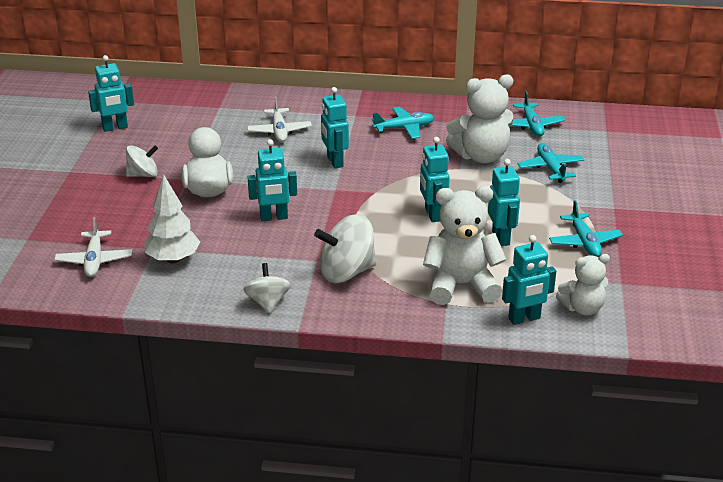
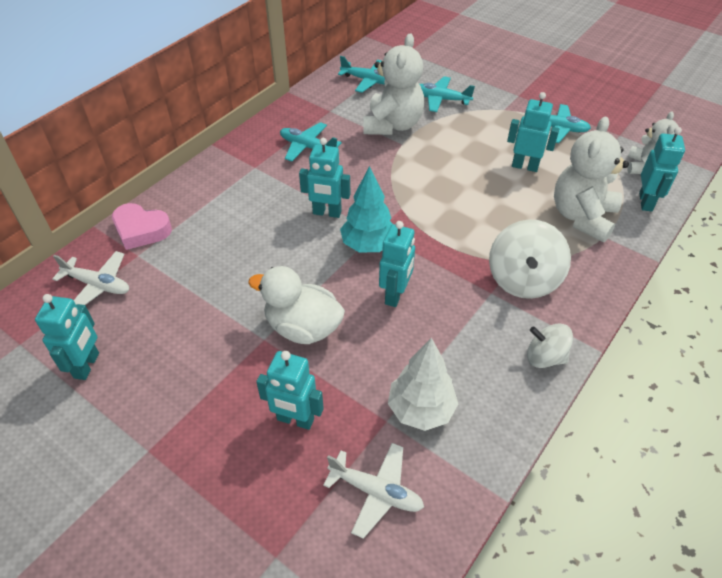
camera: 60 degrees left, 15 degrees up
white spinning top [126,145,158,177] -> none
white plane [247,96,312,142] -> white plane moved to [52,251,129,305]
turquoise plane [372,107,434,139] -> turquoise plane turned 75 degrees counterclockwise [280,122,342,162]
turquoise robot [420,137,450,222] -> turquoise robot moved to [256,351,324,430]
none -> pink heart [112,203,172,250]
none -> turquoise tree [340,166,393,252]

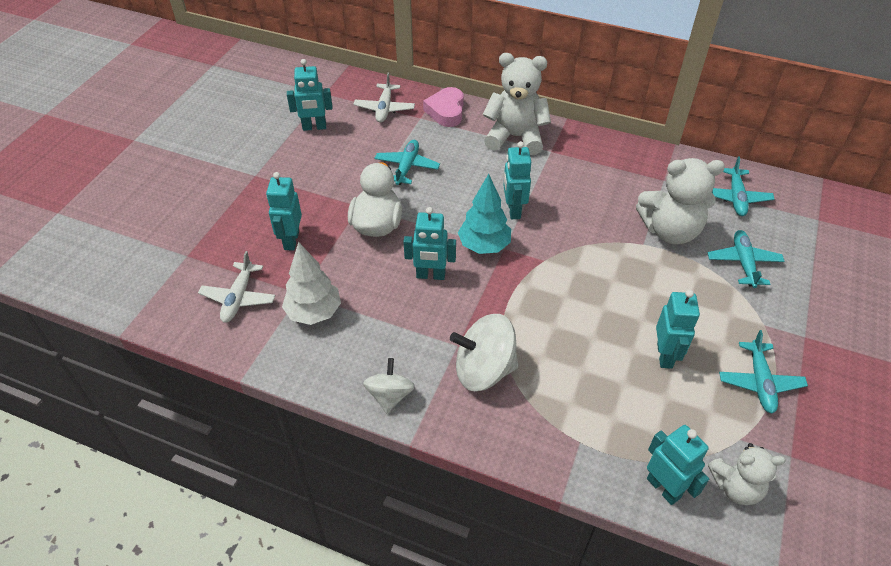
camera: 75 degrees right, 0 degrees up
turquoise plane [280,122,342,162] -> turquoise plane moved to [374,140,440,185]
white teddy bear [554,117,629,242] -> white teddy bear moved to [483,53,551,155]
turquoise robot [639,127,685,211] -> turquoise robot turned 120 degrees counterclockwise [647,425,709,505]

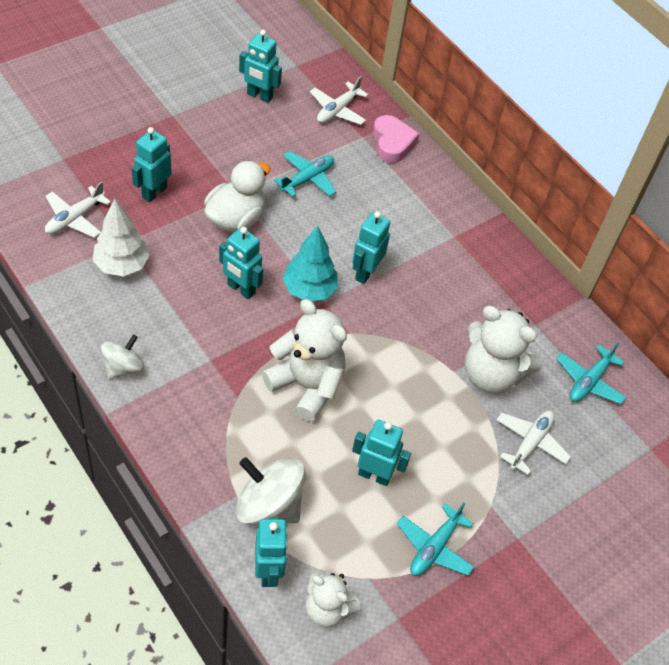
camera: 25 degrees right, 5 degrees up
pink heart [423,87,464,127] -> pink heart turned 135 degrees clockwise [373,115,419,163]
white spinning top [450,314,518,391] -> white spinning top moved to [236,457,306,525]
white teddy bear [483,53,551,155] -> white teddy bear moved to [262,299,347,422]
turquoise robot [656,290,700,369] -> turquoise robot turned 105 degrees counterclockwise [352,420,411,486]
turquoise plane [708,230,785,288] -> white plane [496,410,571,475]

